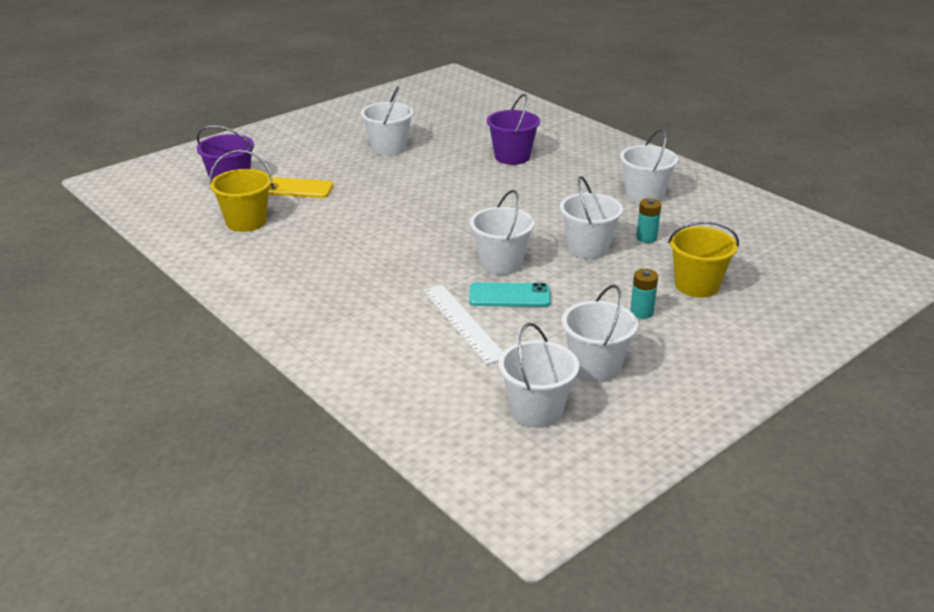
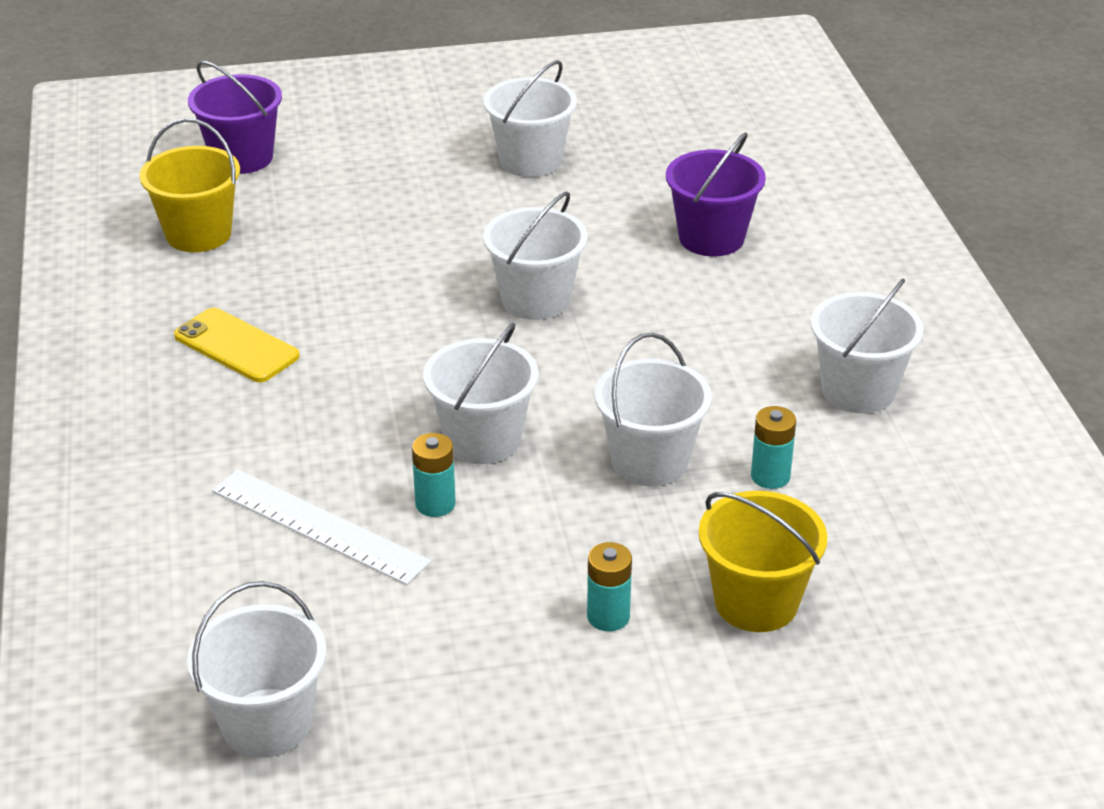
camera: 30 degrees right, 5 degrees up
yellow phone [268,177,334,198] -> yellow phone moved to [174,308,300,382]
white ruler [423,285,503,365] -> white ruler turned 60 degrees counterclockwise [212,469,431,585]
turquoise phone [469,282,551,307] -> turquoise battery [412,433,456,517]
white bucket [562,285,638,382] -> white bucket moved to [483,191,588,320]

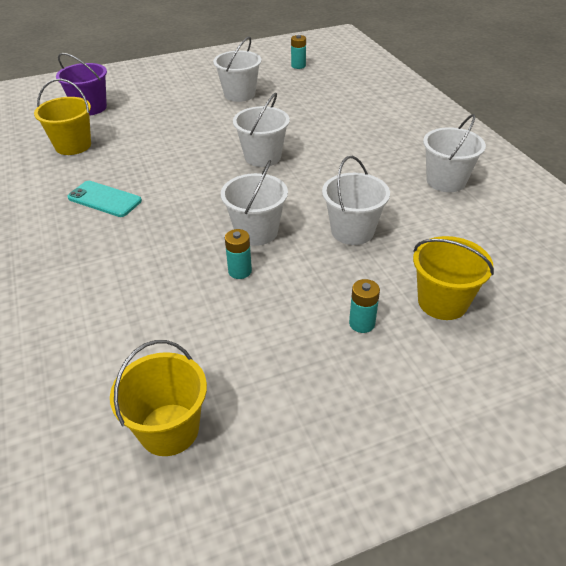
camera: 10 degrees left, 5 degrees up
yellow phone [174,308,300,382] -> turquoise phone [67,181,142,217]
white bucket [187,581,326,758] -> yellow bucket [110,340,207,456]
white ruler [212,469,431,585] -> none
purple bucket [666,132,766,256] -> none
turquoise battery [751,406,796,489] -> turquoise battery moved to [291,35,306,69]

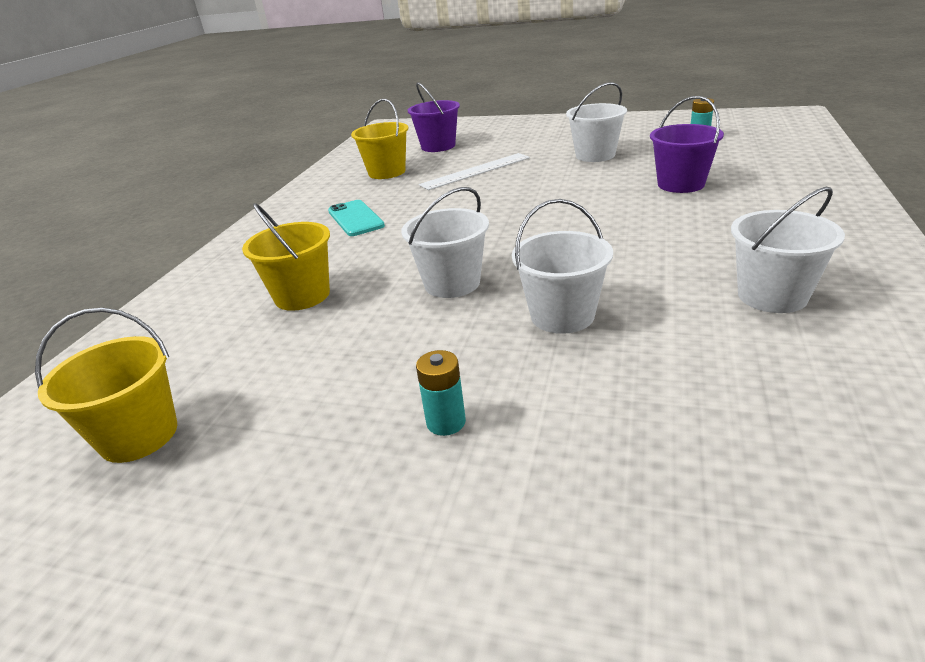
camera: 40 degrees right, 10 degrees down
turquoise battery [225,229,252,279] -> none
white bucket [233,93,290,167] -> none
yellow bucket [413,236,494,320] -> yellow bucket moved to [242,203,330,311]
none -> white ruler [419,153,530,190]
none -> purple bucket [650,96,724,193]

